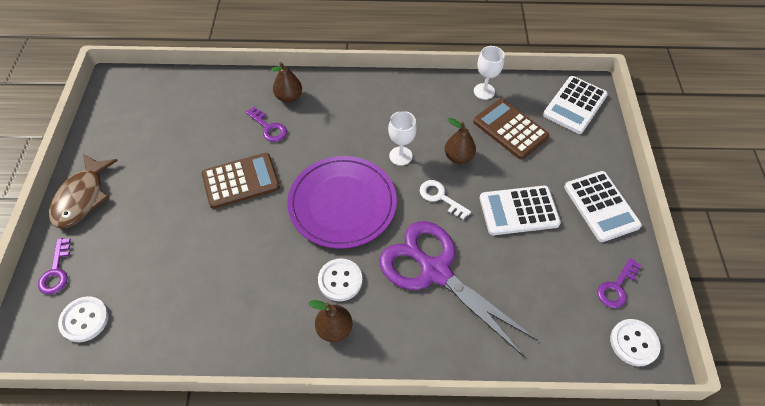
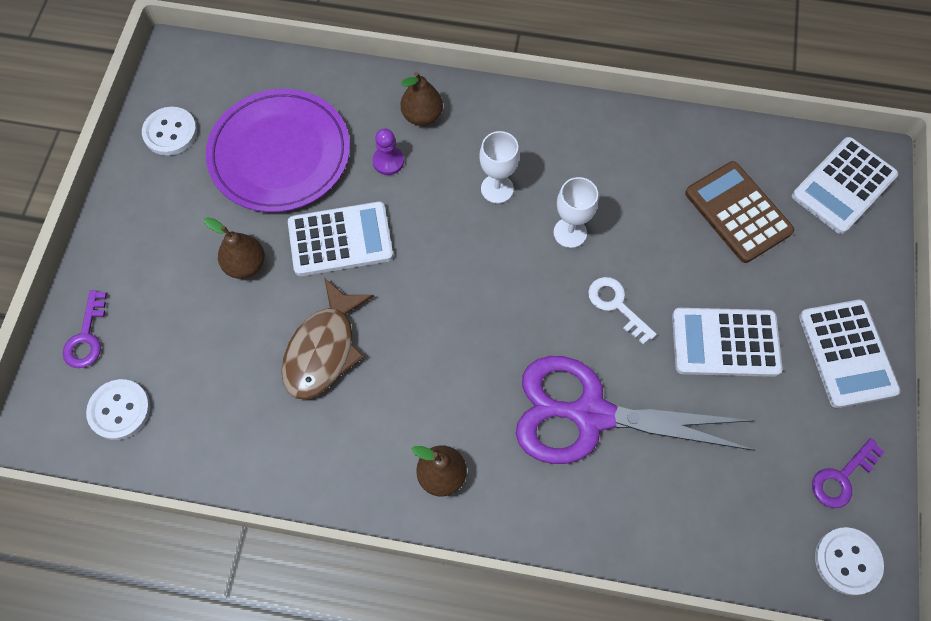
camera: 10 degrees right, 10 degrees up
brown fish [49,154,118,228] -> brown fish moved to [282,278,374,400]
brown calculator [202,153,280,209] -> white calculator [288,202,393,276]
purple key [246,107,287,142] -> purple pawn [372,129,404,175]
purple plate [287,156,397,249] -> purple plate moved to [206,89,350,212]
white button [318,258,362,301] -> white button moved to [142,107,197,155]
purple scissors [380,221,538,357] -> purple scissors turned 45 degrees counterclockwise [516,356,755,464]
brown pear [445,118,476,164] -> brown pear moved to [204,217,265,279]
white goblet [474,46,505,100] -> white goblet moved to [479,131,520,203]

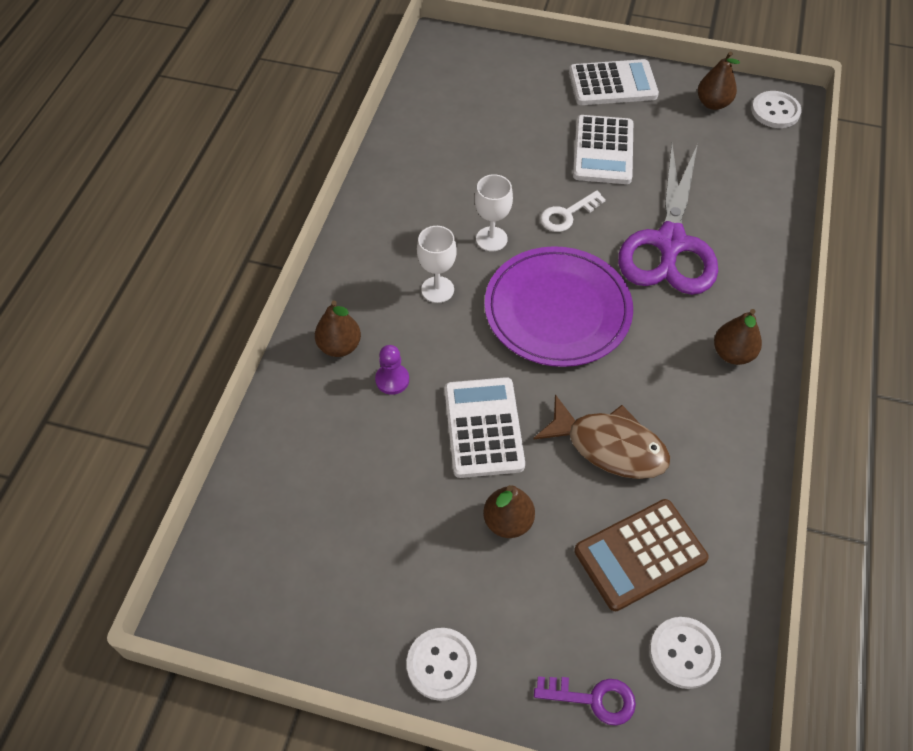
camera: 85 degrees left, 10 degrees down
white button [142,107,197,155] -> white button moved to [407,628,477,701]
purple plate [206,89,350,212] -> purple plate moved to [485,246,633,367]
brown calculator [685,161,794,263] -> brown calculator moved to [574,499,709,611]
white calculator [792,137,898,234] -> none
purple key [812,438,884,508] -> brown pear [698,52,740,110]

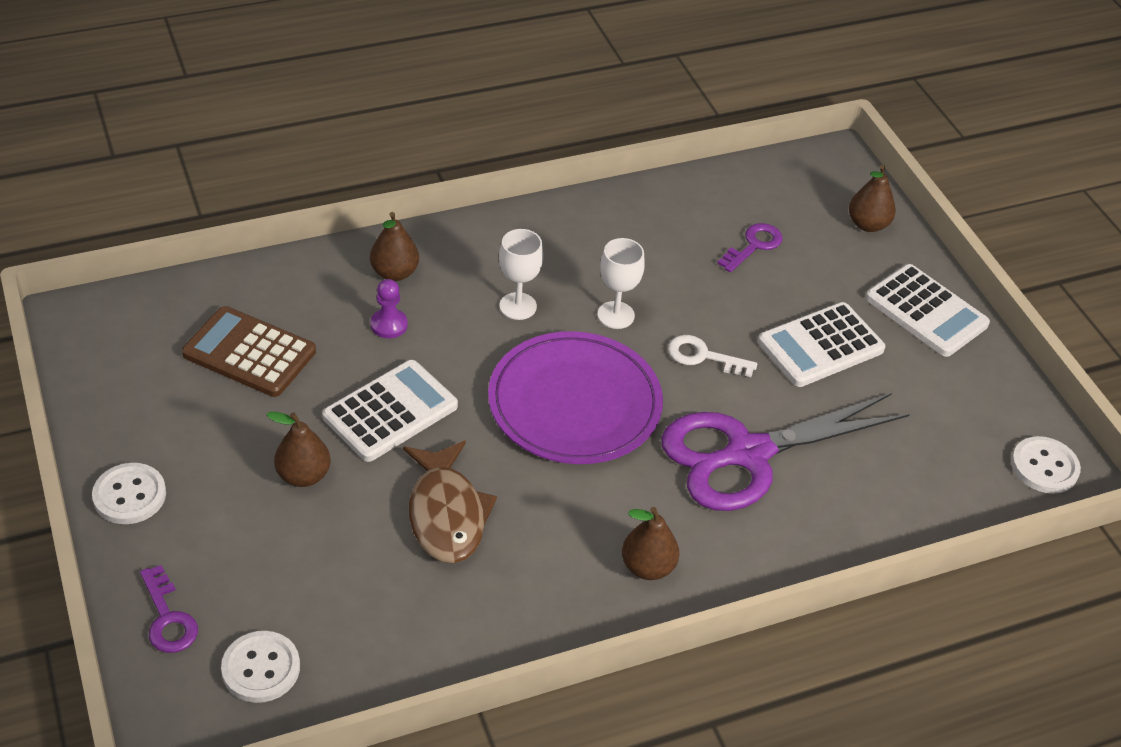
camera: 50 degrees right, 10 degrees down
brown calculator [574,499,709,611] -> brown calculator moved to [182,306,316,397]
brown pear [698,52,740,110] -> brown pear moved to [849,165,896,232]
none -> purple key [717,223,783,272]

